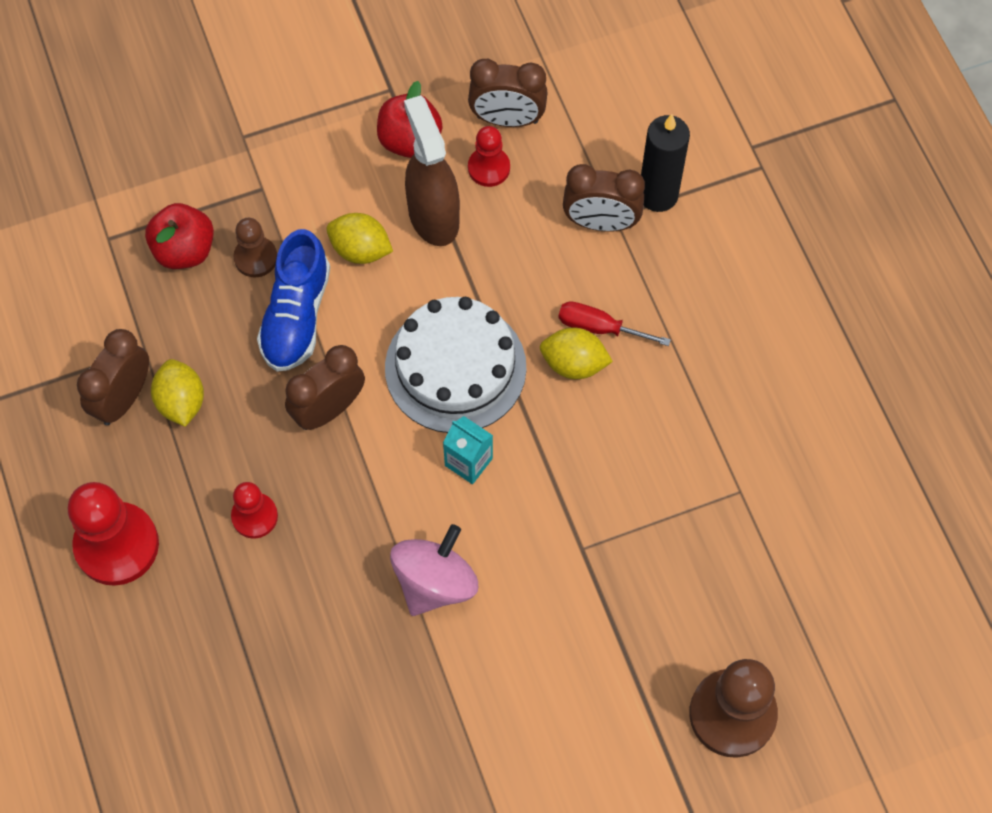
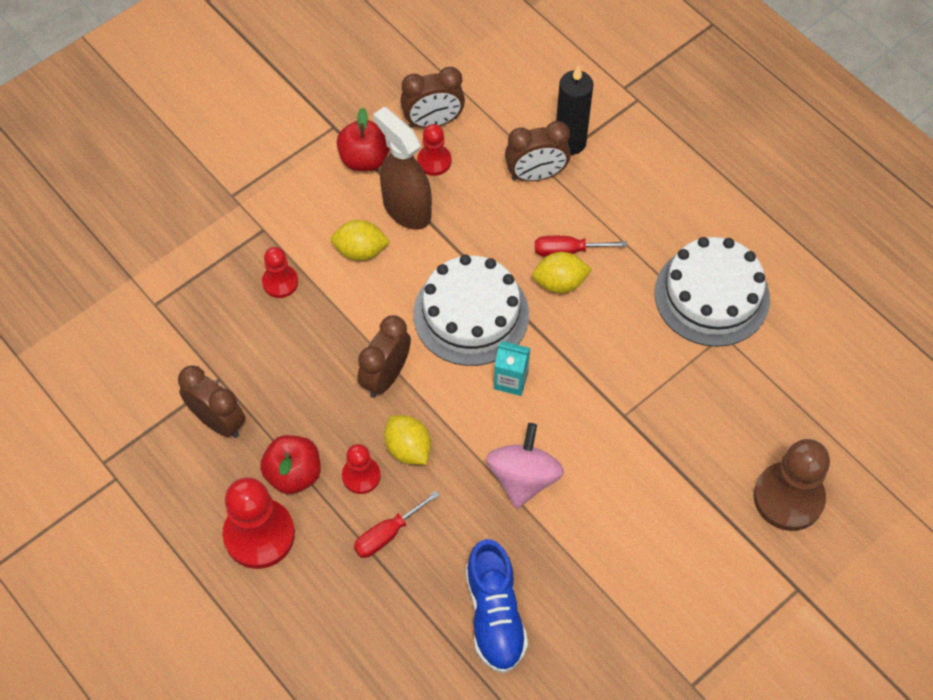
camera: 20 degrees left, 5 degrees down
brown clock [77,329,149,425] -> brown clock turned 120 degrees clockwise [178,365,245,438]
red apple [145,203,214,269] -> red apple moved to [260,435,321,494]
yellow lemon [151,359,204,427] -> yellow lemon moved to [384,415,431,465]
brown pawn [233,218,277,278] -> red pawn [262,247,298,298]
blue shoe [257,229,330,372] -> blue shoe moved to [466,539,528,673]
none -> red screwdriver [354,491,440,558]
none -> white cake [655,237,770,347]

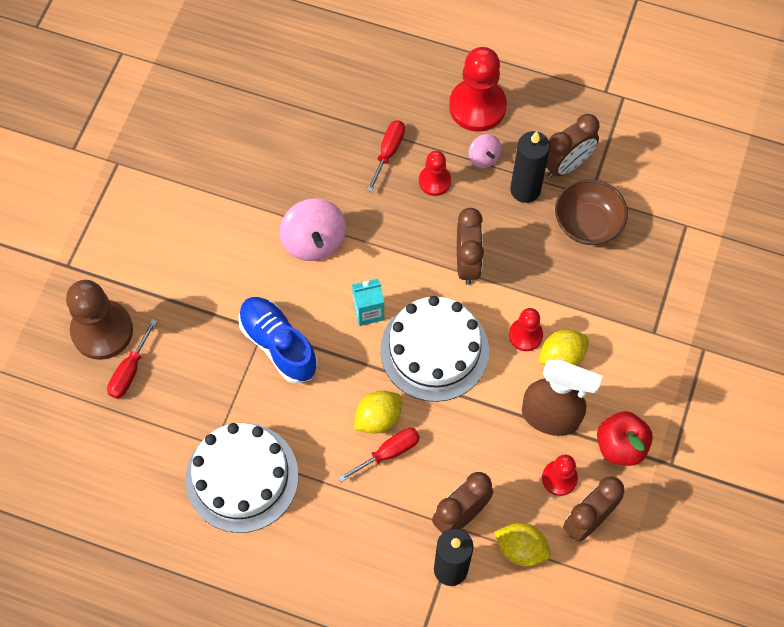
camera: 150 degrees right, 5 degrees up
brown clock [178,365,245,438] -> brown clock turned 45 degrees counterclockwise [546,114,599,178]
red apple [260,435,321,494] -> pink spinning top [469,134,501,168]
red pawn [262,247,298,298] -> red pawn moved to [509,308,543,351]
yellow lemon [384,415,431,465] -> yellow lemon moved to [494,523,551,566]
blue shoe [466,539,528,673] -> blue shoe moved to [238,297,318,384]
none -> red screwdriver [107,319,157,399]
none -> black candle [510,131,550,203]
none -> brown bowl [555,179,628,245]

